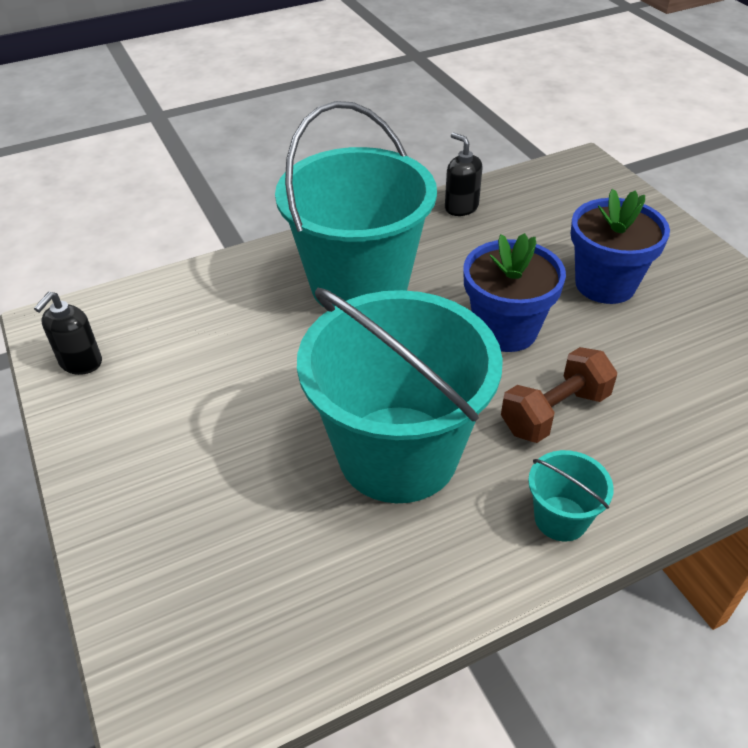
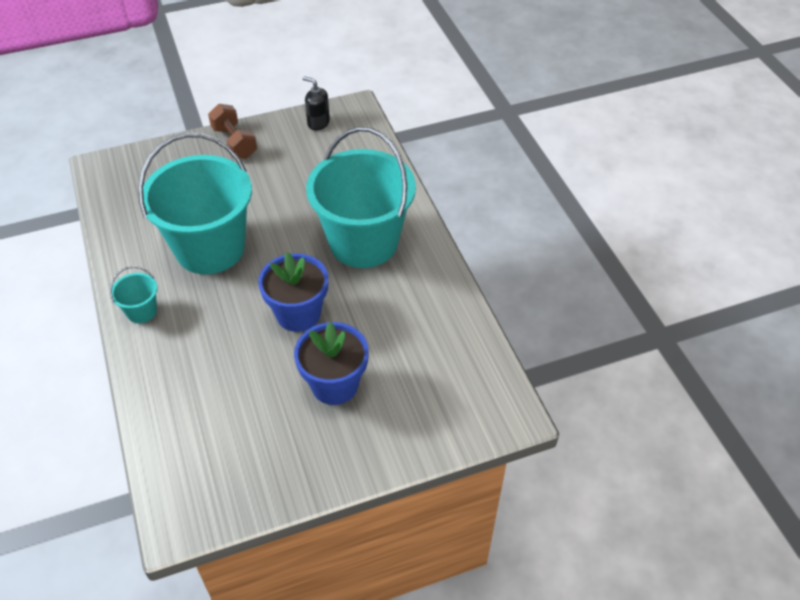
camera: 95 degrees right, 5 degrees up
black soap dispenser [445,133,483,216] -> none
brown dumbbell [501,347,617,443] -> brown dumbbell moved to [208,104,257,159]

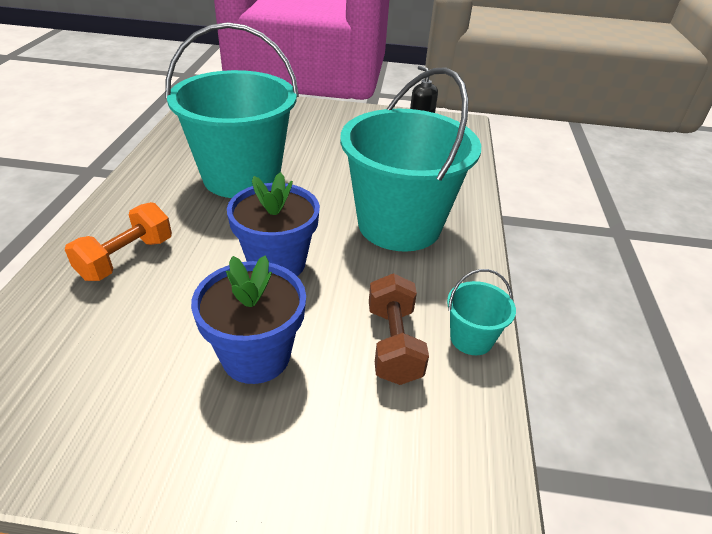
camera: 25 degrees right, 10 degrees down
turquoise bucket [110,266,157,323] -> turquoise bucket moved to [447,269,516,355]
brown dumbbell [208,104,257,159] -> brown dumbbell moved to [369,273,429,385]
none -> orange dumbbell [65,202,172,281]

